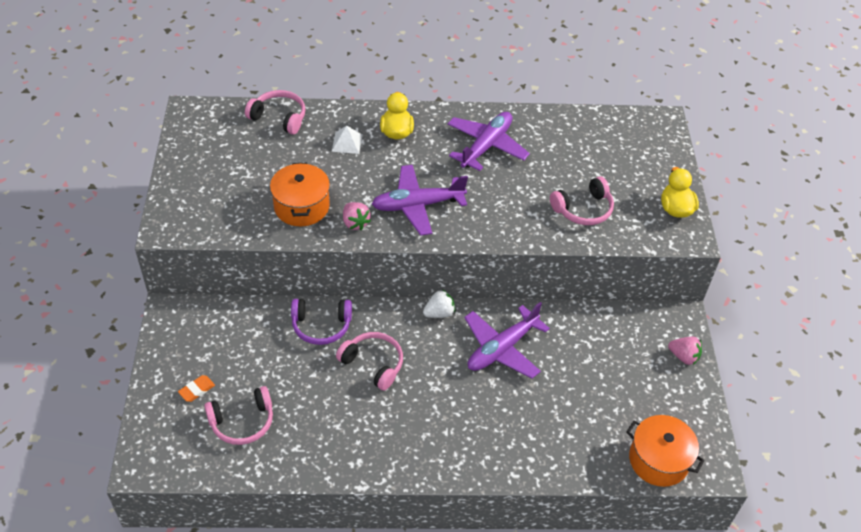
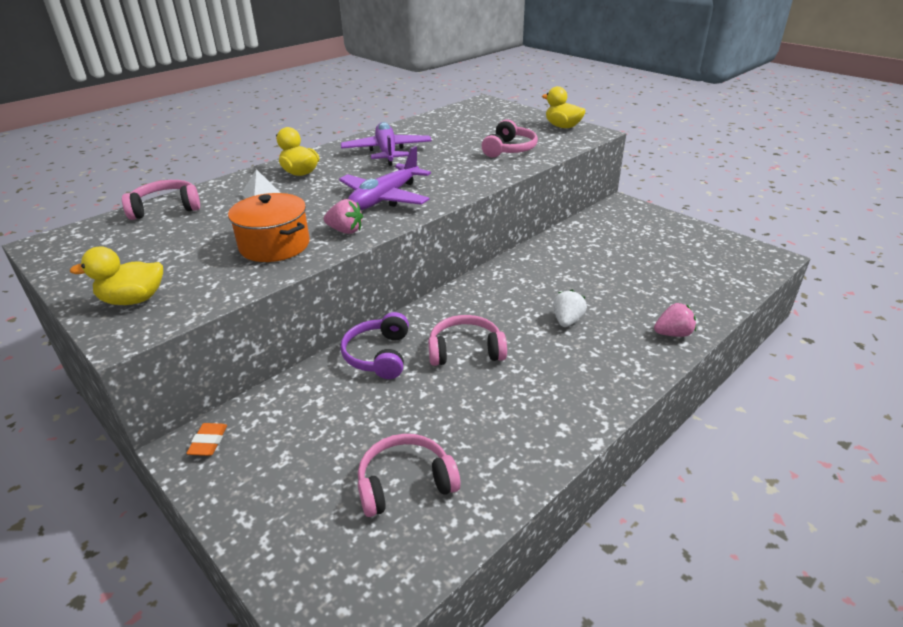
camera: 40 degrees left, 15 degrees down
orange eraser [178,375,215,402] -> orange eraser moved to [186,423,227,456]
pink headphones [204,386,273,445] -> pink headphones turned 135 degrees counterclockwise [358,434,460,517]
purple headphones [291,299,352,345] -> purple headphones turned 135 degrees clockwise [341,312,409,379]
white strawberry [423,289,455,318] -> white strawberry moved to [553,290,587,327]
purple plane [464,302,550,378] -> none
orange pot [626,415,704,487] -> none
pink strawberry [668,337,702,365] -> pink strawberry moved to [654,303,696,337]
none -> yellow duck [70,246,163,305]

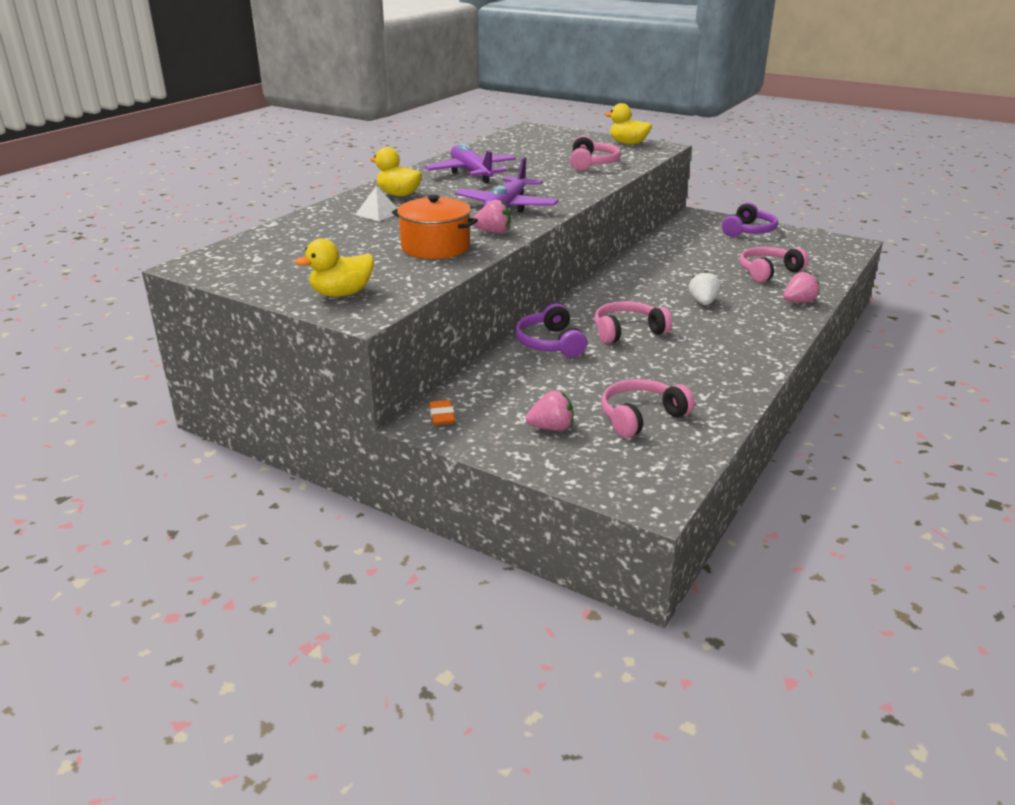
camera: 15 degrees left, 5 degrees down
pink headphones [122,180,200,220] -> pink headphones moved to [739,247,809,283]
none -> pink strawberry [526,390,573,431]
none -> purple headphones [722,202,778,237]

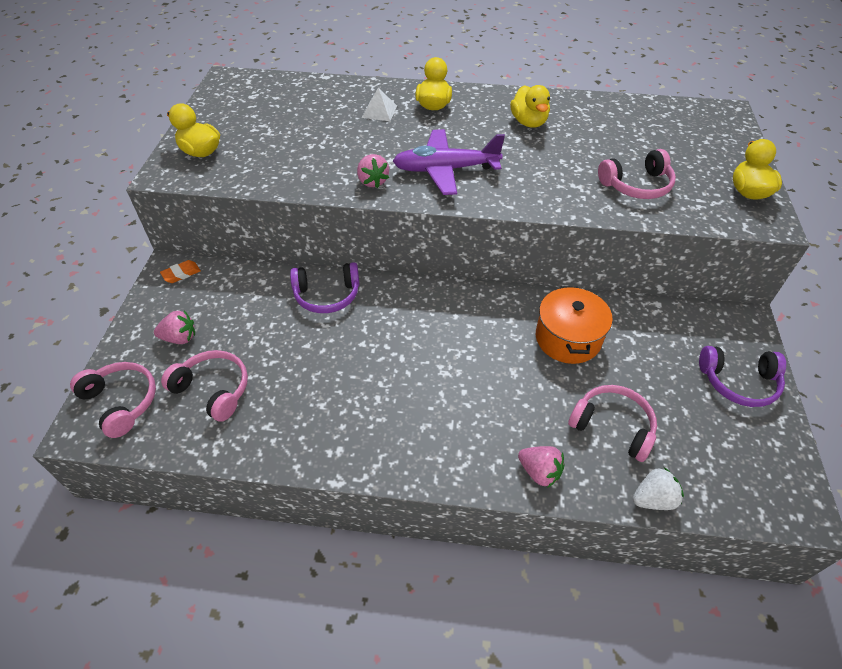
camera: 65 degrees right, 20 degrees up
orange pot [392,195,478,259] -> orange pot moved to [536,286,613,364]
purple plane [425,144,516,183] -> yellow duck [510,85,550,128]
purple headphones [515,304,587,357] -> purple headphones turned 150 degrees counterclockwise [290,262,359,313]
pink strawberry [526,390,573,431] -> pink strawberry turned 60 degrees counterclockwise [154,311,195,344]
pink headphones [594,301,672,344] -> pink headphones moved to [70,362,156,438]
white strawberry [689,271,721,305] -> white strawberry moved to [633,467,684,510]

